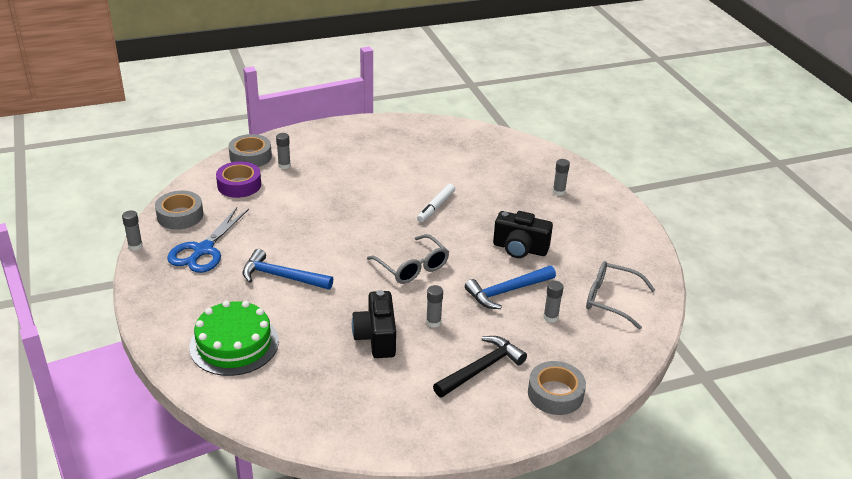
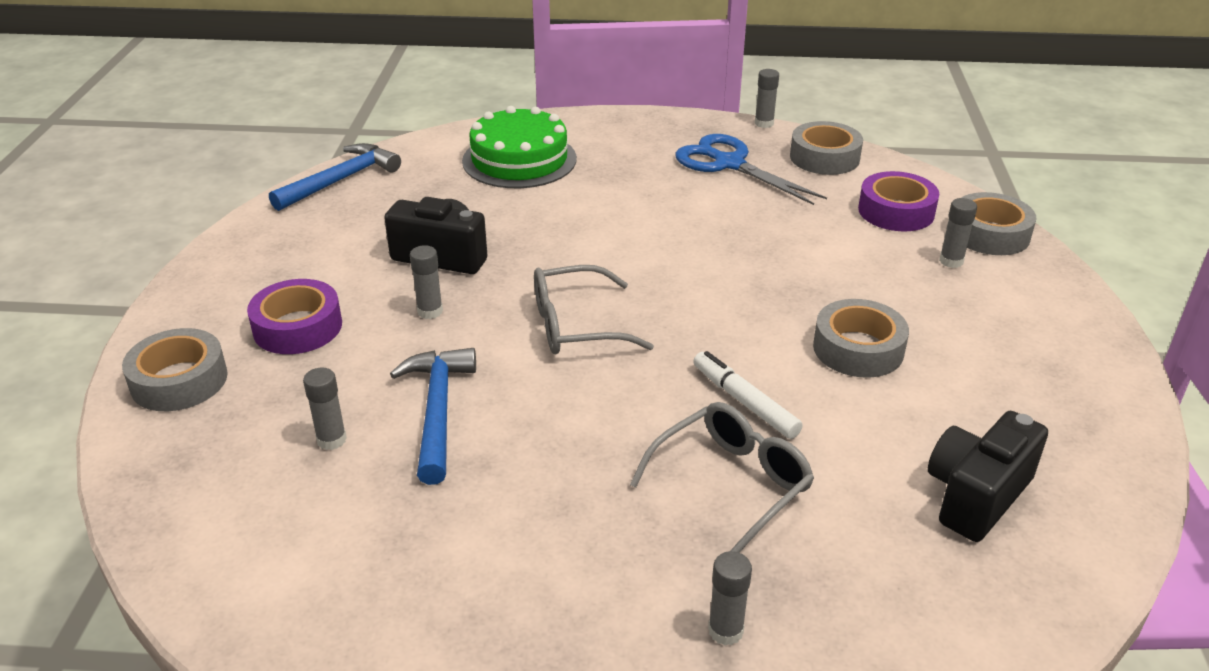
camera: 115 degrees right, 0 degrees up
blue hammer [242,249,333,290] -> blue hammer moved to [269,143,401,211]
black hammer [433,336,527,397] -> purple tape [247,279,342,354]
black camera [493,211,553,258] -> black camera moved to [928,411,1048,542]
grey glasses [586,261,655,329] -> grey glasses moved to [630,402,814,553]
none -> grey tape [813,299,909,378]

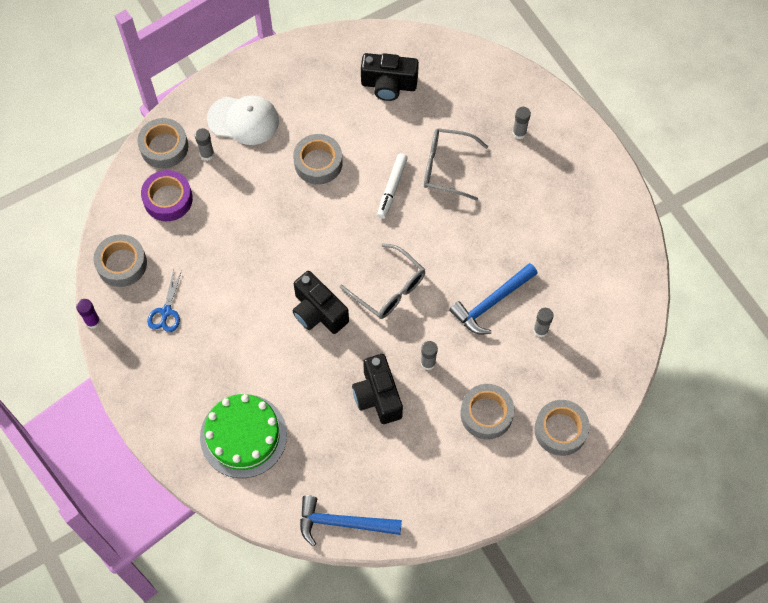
camera: 125 degrees left, 30 degrees up
purple tape [247,279,342,354] -> grey tape [461,384,514,439]
blue scissors [675,134,827,205] -> blue scissors [147,269,182,332], size x0.58
grey glue stick [755,69,779,128] -> purple glue stick [76,299,100,329]
none -> white cap [207,95,279,145]
none -> black camera [292,271,349,334]

